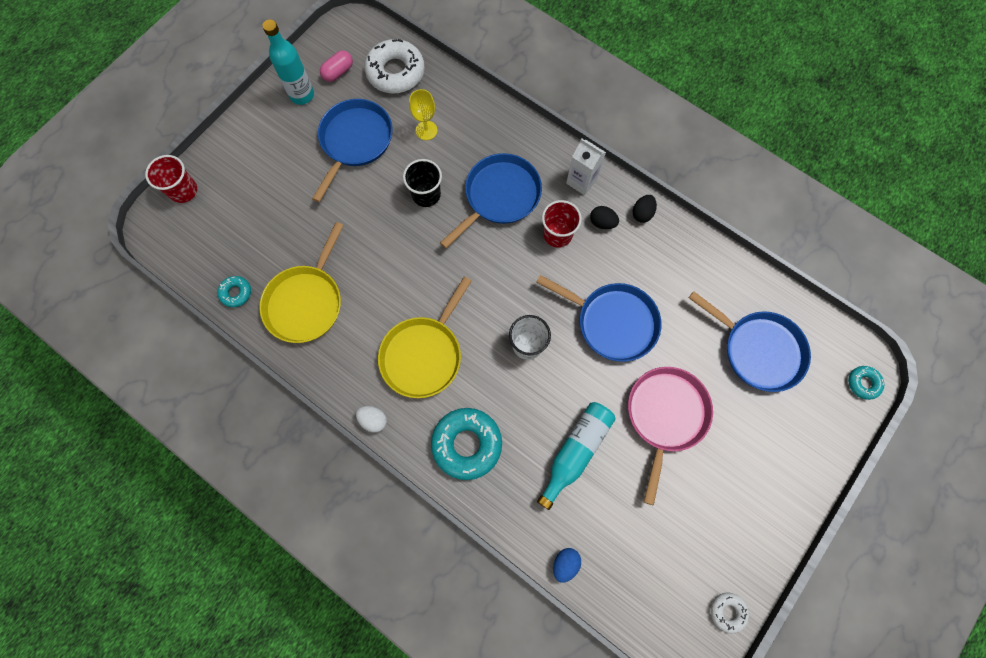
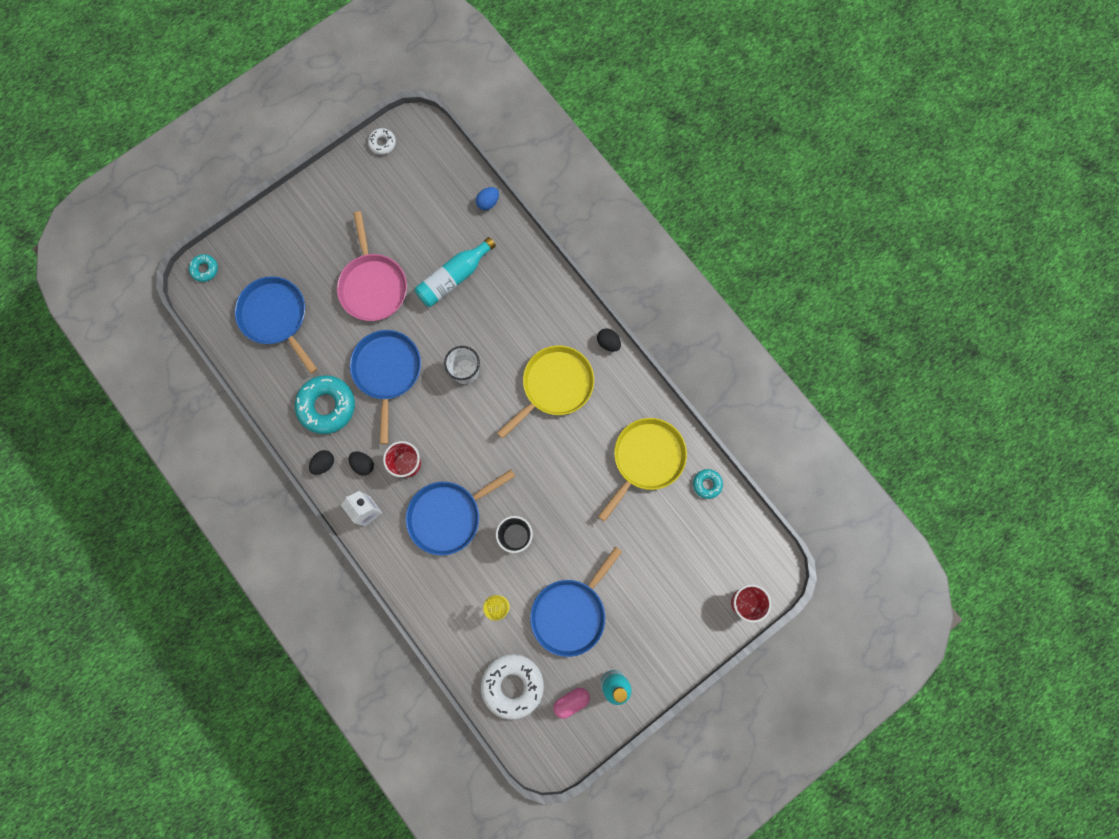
camera: 165 degrees left, 5 degrees up
white egg [356,406,387,433] -> black egg [597,328,621,352]
turquoise donut [431,408,502,480] -> turquoise donut moved to [295,375,355,434]
blue pan [536,275,662,362] -> blue pan turned 45 degrees clockwise [350,330,421,444]
pink pan [628,367,713,505] -> pink pan turned 45 degrees counterclockwise [337,211,407,321]

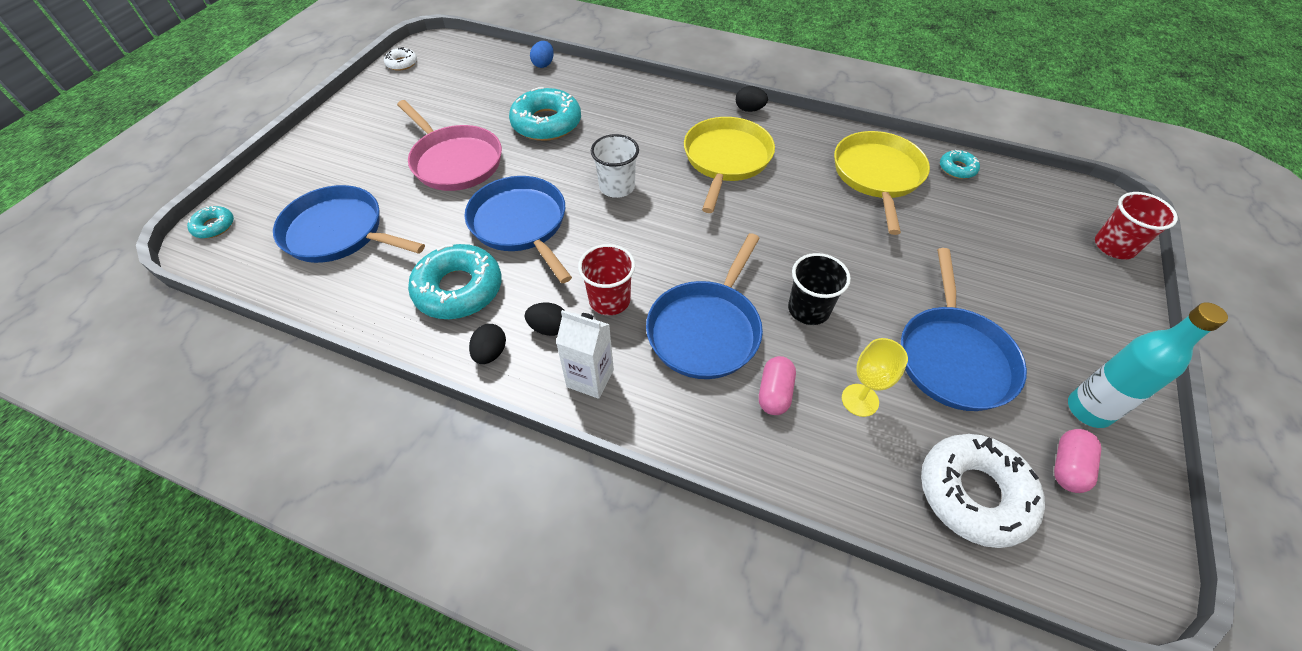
camera: 30 degrees left, 25 degrees down
turquoise bottle [415,237,496,307] -> turquoise donut [509,87,581,141]
none -> pink capsule [759,356,796,415]

